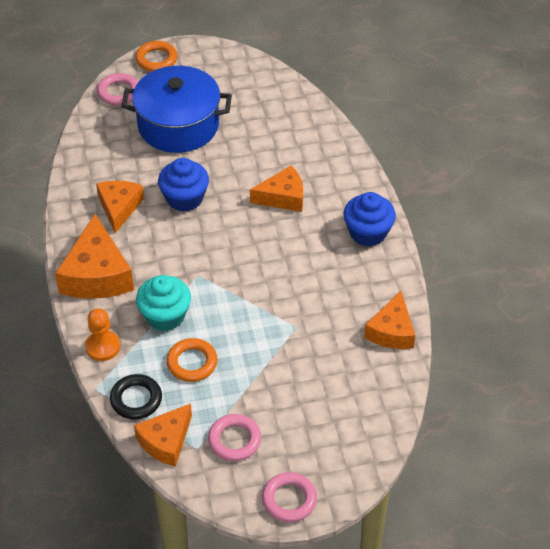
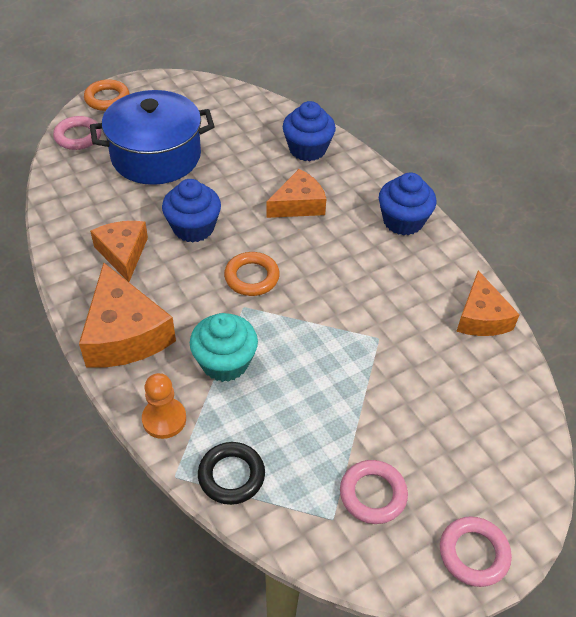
camera: 20 degrees left, 0 degrees up
orange cheese [134,403,192,467] -> none
orange ring [166,338,218,382] -> orange ring moved to [224,252,280,296]
none -> blue cupcake [283,101,336,161]

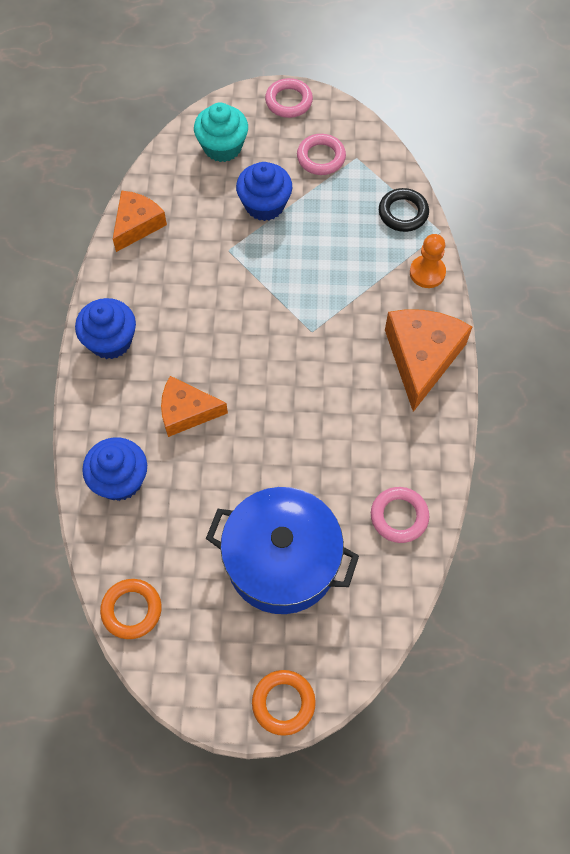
camera: 145 degrees left, 15 degrees up
pink ring [53,116,102,150] -> pink ring moved to [371,487,429,543]
orange cheese [90,221,148,282] -> none
blue cupcake [162,179,221,243] -> blue cupcake moved to [236,162,292,221]
turquoise cupcake [190,313,258,382] -> turquoise cupcake moved to [194,103,248,162]
orange ring [224,252,280,296] -> orange ring moved to [100,579,162,639]

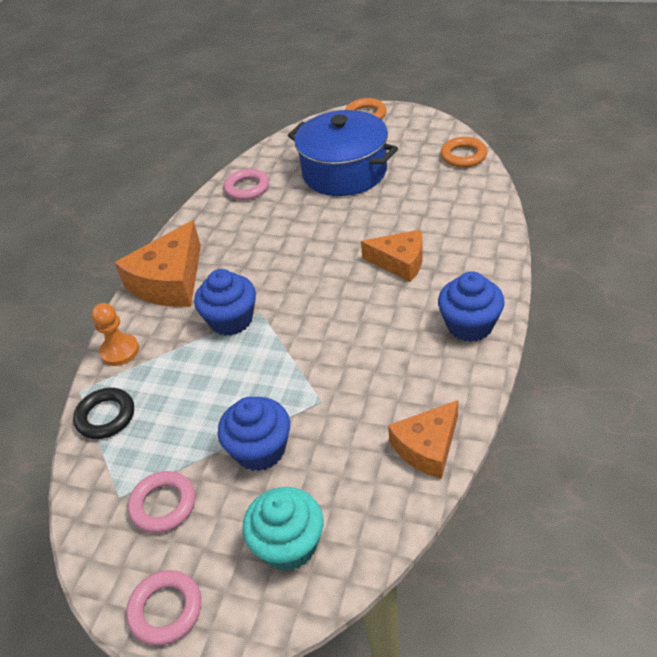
camera: 160 degrees left, 20 degrees down
blue cupcake [82,437,147,501] -> blue cupcake moved to [194,269,256,336]

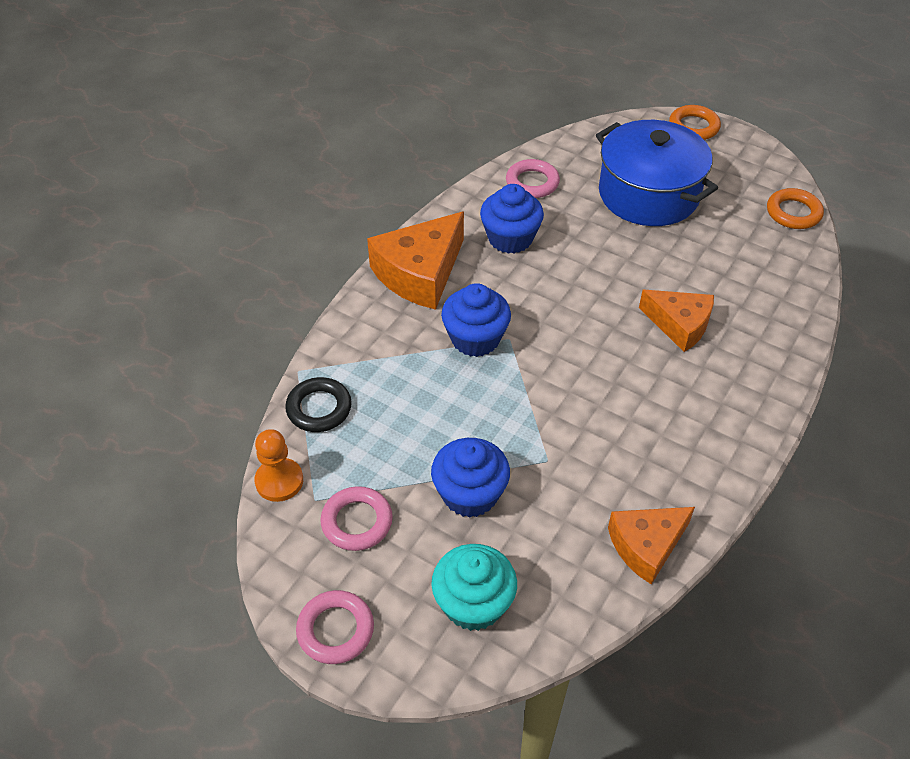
camera: 10 degrees right, 5 degrees up
orange pawn [91,303,139,366] -> orange pawn moved to [254,429,303,502]
blue cupcake [438,272,505,342] -> blue cupcake moved to [480,184,544,254]

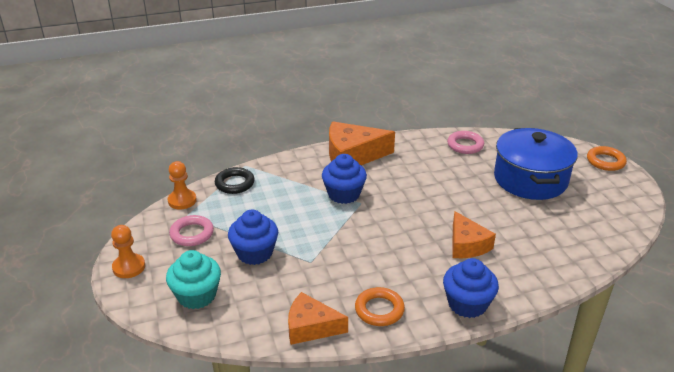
camera: 40 degrees right, 15 degrees down
pink ring [296,590,374,664] -> orange pawn [111,225,145,278]
blue cupcake [480,184,544,254] -> blue cupcake moved to [443,258,499,318]
orange ring [767,188,824,229] -> orange ring moved to [355,287,405,326]

